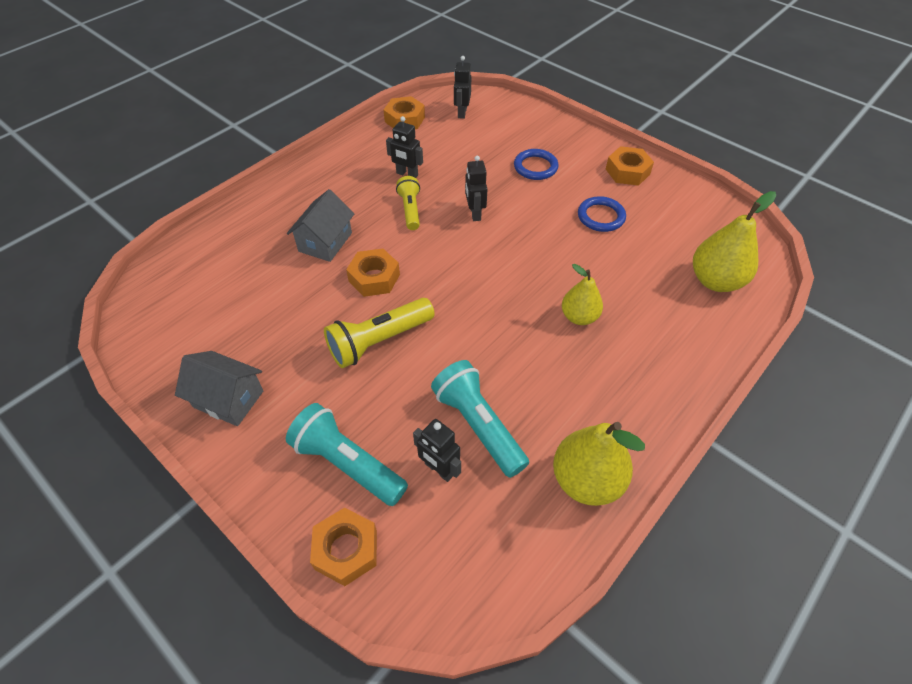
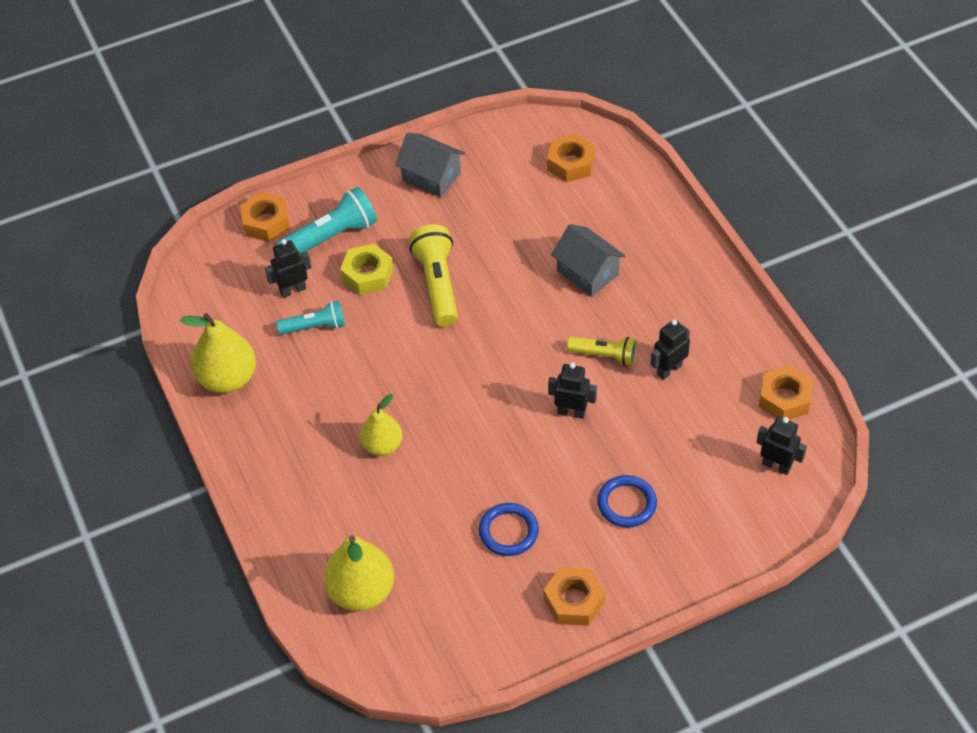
camera: 115 degrees right, 0 degrees up
grey house [175,351,263,426] -> grey house turned 75 degrees clockwise [395,132,465,197]
orange nut [346,249,400,297] -> orange nut moved to [547,134,595,182]
turquoise flashlight [431,360,529,478] -> turquoise flashlight [276,301,345,335], size x0.63
none -> yellow nut [340,244,393,295]

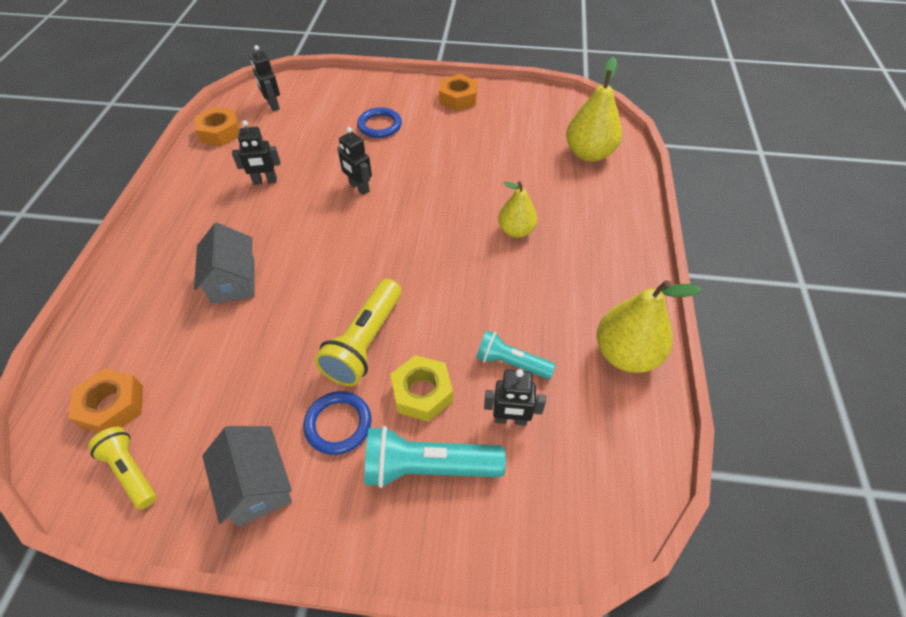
camera: 150 degrees left, 0 degrees up
orange nut [240,192,290,242] -> none
blue ring [479,503,539,556] -> blue ring moved to [303,391,372,455]
yellow flashlight [567,337,637,366] -> yellow flashlight moved to [88,427,156,510]

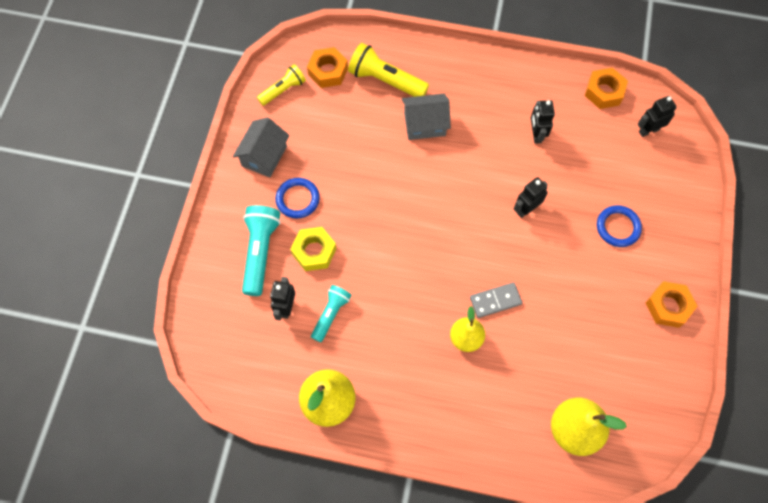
camera: 95 degrees right, 15 degrees up
grey house [202,426,292,527] -> grey house turned 45 degrees counterclockwise [233,118,290,178]
yellow flashlight [314,279,401,386] -> yellow flashlight moved to [348,43,429,97]
none -> grey domino [470,282,522,318]

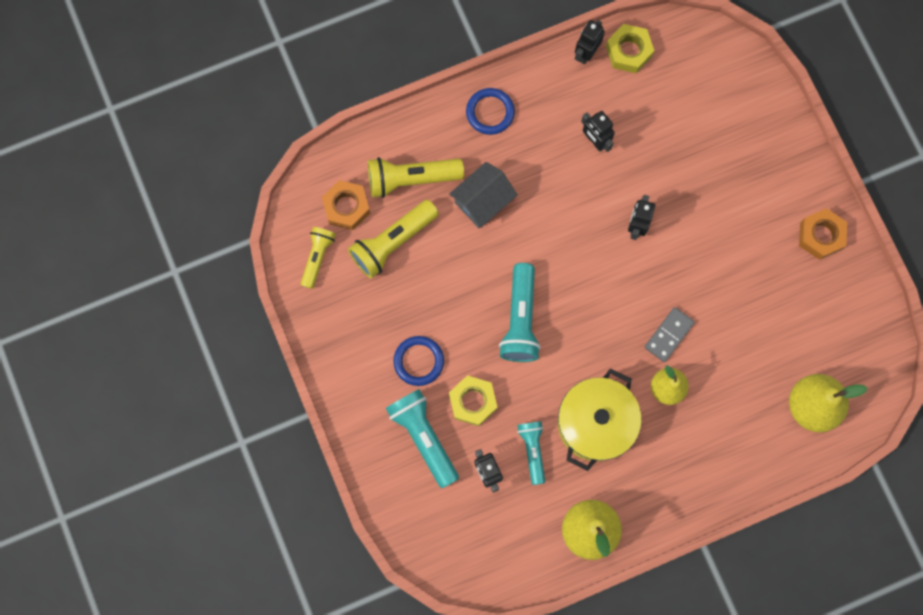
camera: 35 degrees left, 10 degrees up
grey house [233,118,290,178] -> none
orange nut [585,68,628,109] -> yellow nut [606,24,654,73]
blue ring [597,205,642,247] -> blue ring moved to [466,88,515,135]
black robot [638,96,677,137] -> black robot moved to [575,20,605,64]
none -> yellow flashlight [348,200,439,278]
none -> turquoise flashlight [499,263,541,362]
none -> yellow pot [558,369,642,471]

